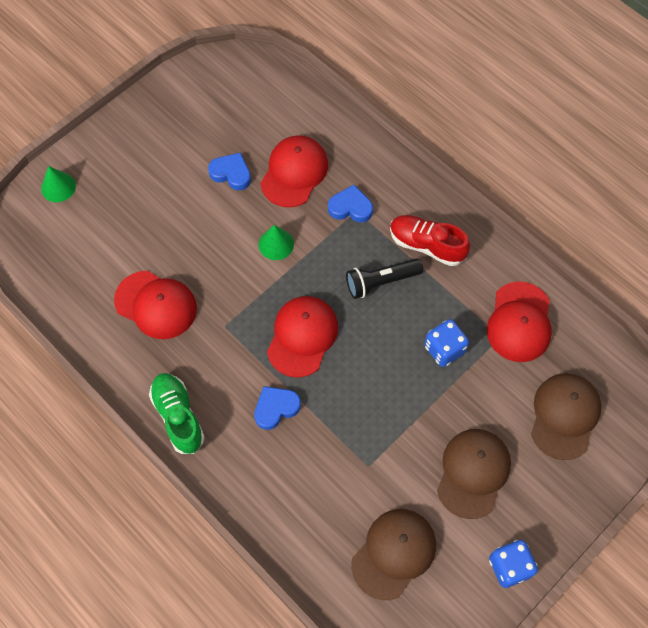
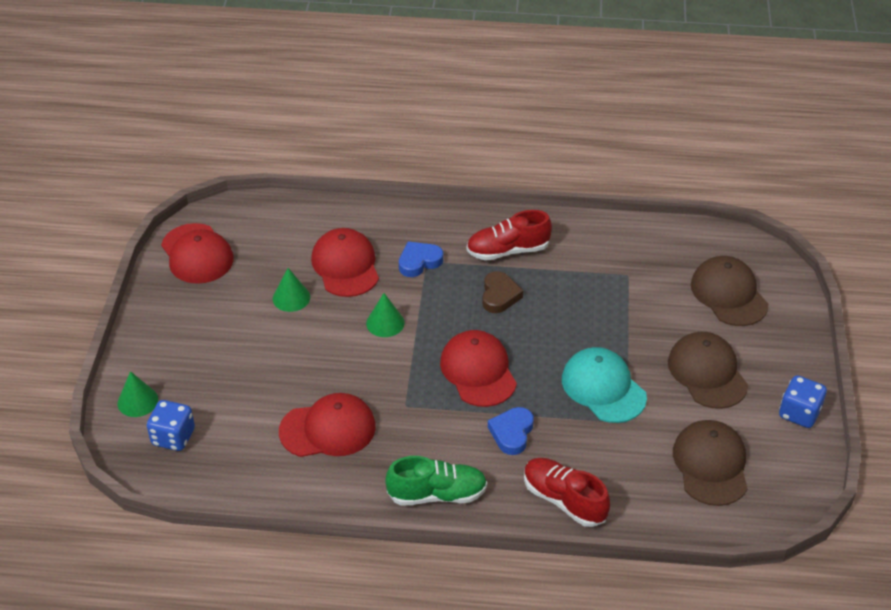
camera: 40 degrees left, 20 degrees down
green shoe [149,373,205,454] -> green shoe turned 150 degrees clockwise [385,456,487,506]
blue heart [208,152,251,190] -> green cone [273,268,310,312]
black flashlight [346,258,423,299] -> brown heart [482,271,523,313]
blue dice [424,319,469,367] -> blue dice moved to [147,400,195,451]
red cap [487,282,552,362] -> red cap moved to [161,223,234,284]
none -> red shoe [524,458,610,527]
none -> turquoise cap [562,347,647,423]

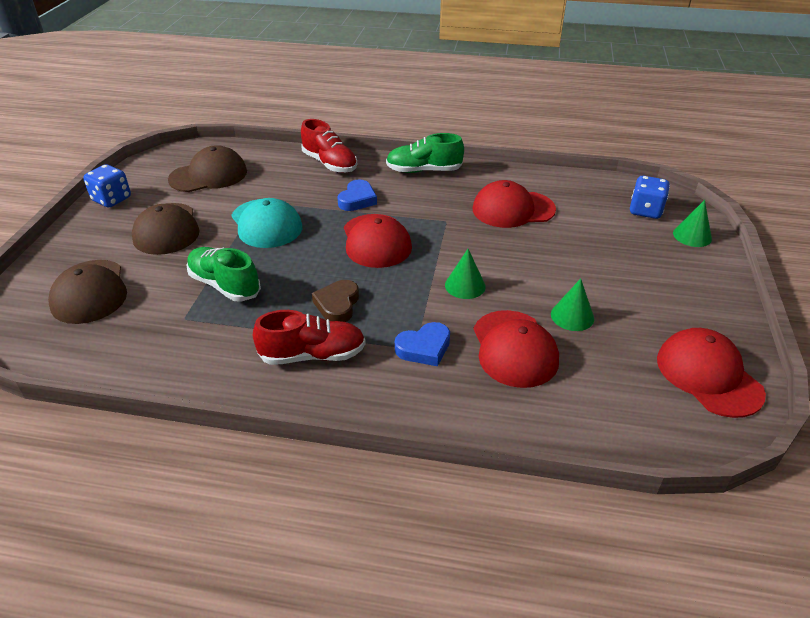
camera: 175 degrees left, 5 degrees down
brown cap [673,420,748,506] -> brown cap turned 120 degrees counterclockwise [168,145,247,192]
none -> green shoe [187,247,261,302]

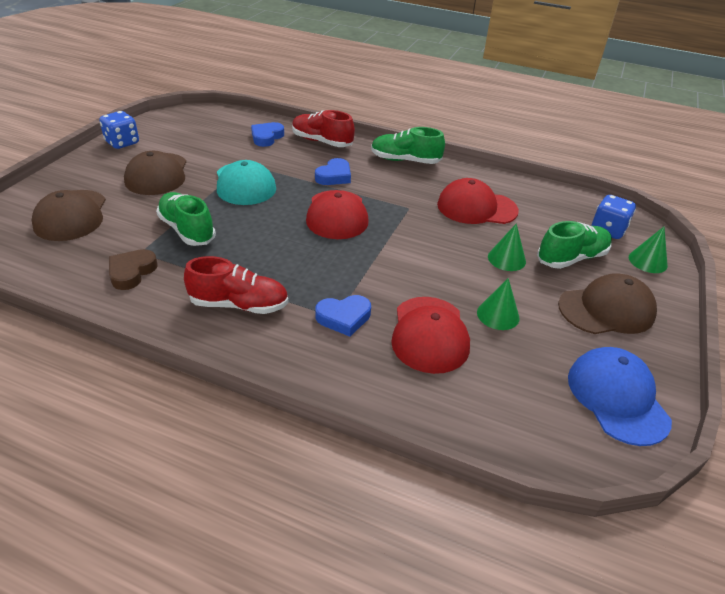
camera: 10 degrees right, 0 degrees up
brown cap [168,145,247,192] -> brown cap moved to [558,273,657,334]
red shoe [301,119,357,173] -> red shoe turned 150 degrees clockwise [292,110,355,147]
brown heart [312,280,359,322] -> brown heart moved to [109,249,158,290]
green cone [445,249,486,299] -> green cone moved to [488,223,526,271]
red cap [657,328,766,418] -> blue cap [568,347,672,446]
none -> blue heart [251,122,284,147]
none -> green shoe [537,221,612,269]

